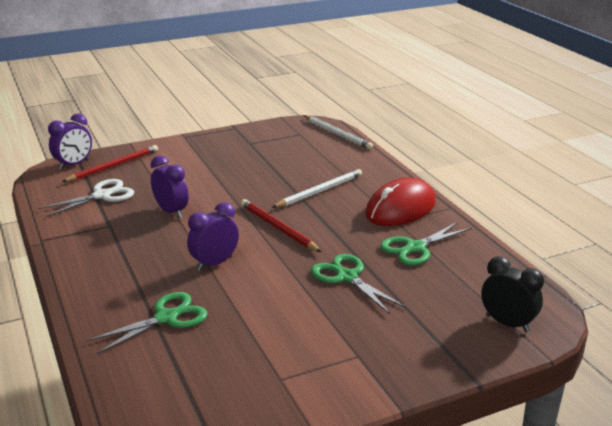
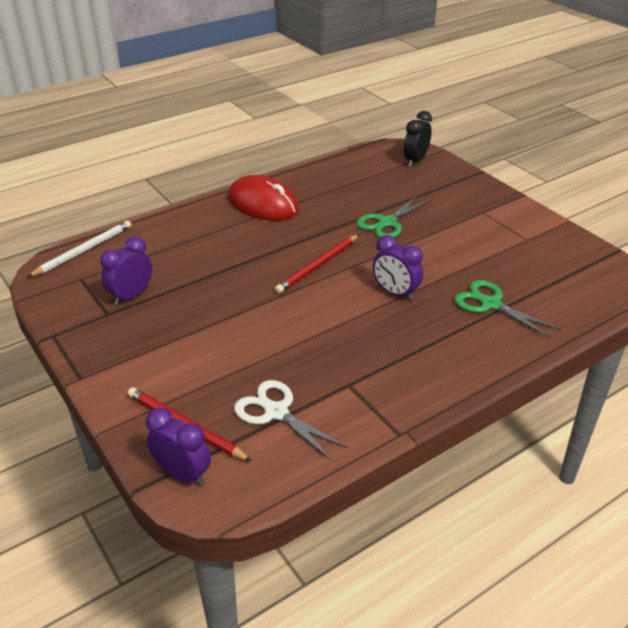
camera: 100 degrees left, 10 degrees up
purple clock [150,155,189,218] -> purple clock moved to [100,236,152,305]
white pencil [272,169,362,208] -> none
green scissors [380,222,472,266] -> none

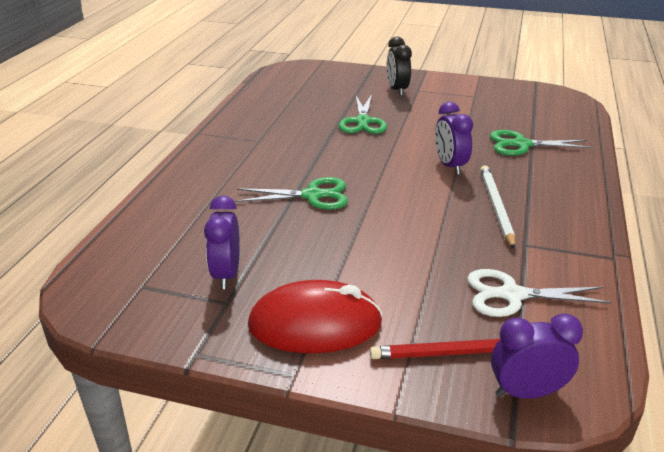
camera: 40 degrees left, 5 degrees down
white pencil [27,220,131,277] -> white pencil moved to [480,165,515,249]
red mouse [228,175,299,221] -> red mouse moved to [248,280,383,353]
red pencil [275,234,359,293] -> none
purple clock [373,235,423,301] -> purple clock turned 75 degrees clockwise [435,102,473,175]
black clock [404,111,432,167] -> black clock moved to [386,36,412,96]
none -> green scissors [235,177,348,210]

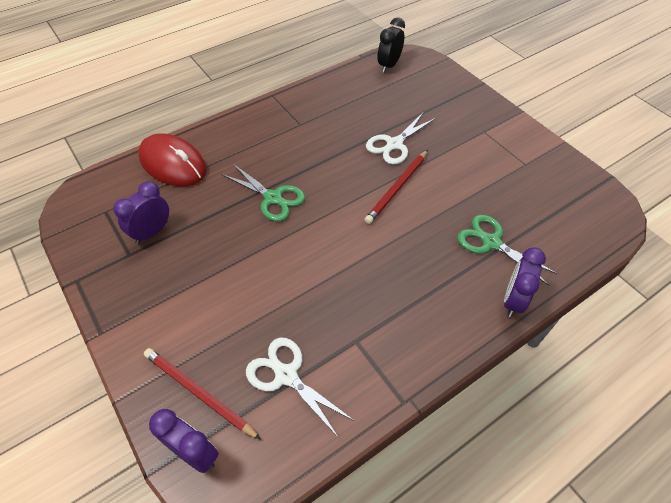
camera: 40 degrees right, 20 degrees up
red mouse [248,280,383,353] -> red mouse moved to [138,133,207,186]
green scissors [339,94,387,134] -> white scissors [366,112,436,164]
black clock [386,36,412,96] -> black clock moved to [377,18,405,73]
purple clock [435,102,473,175] -> purple clock moved to [504,247,546,317]
white pencil [480,165,515,249] -> none
none -> red pencil [364,150,428,224]

